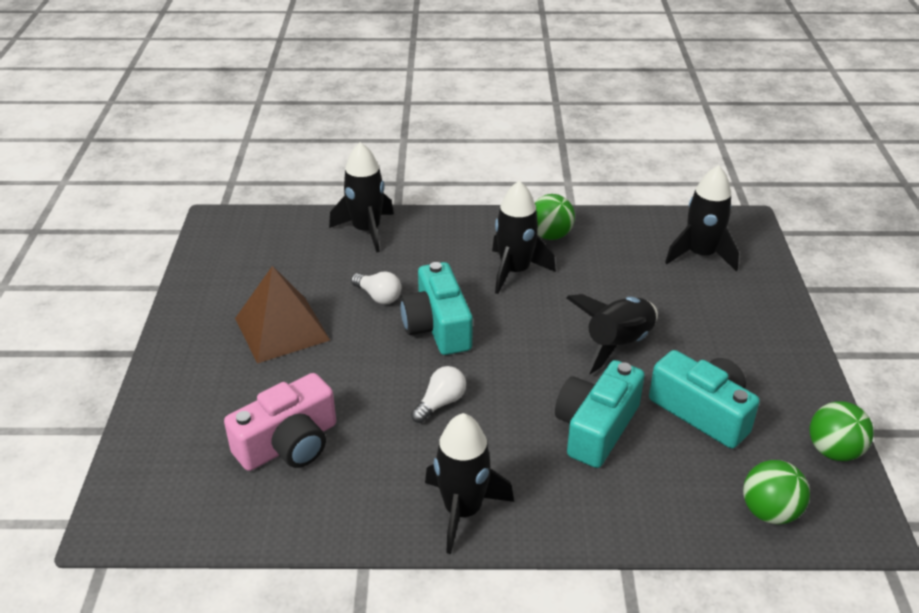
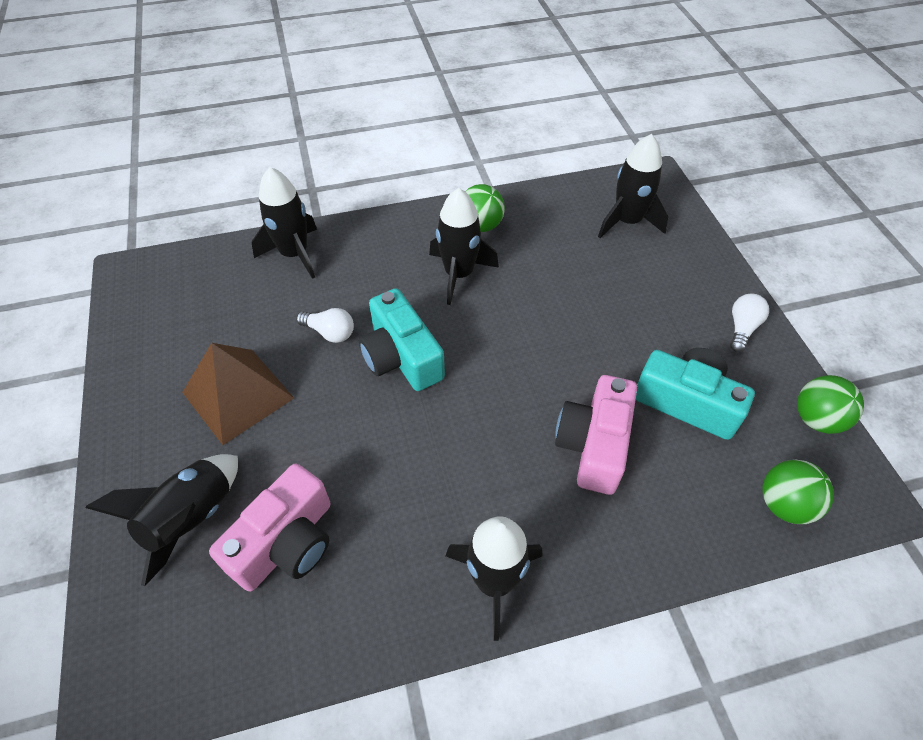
camera: 15 degrees left, 15 degrees up
white light bulb [411,366,466,423] -> white light bulb moved to [730,293,769,352]
turquoise camera [555,360,645,468] -> pink camera [555,375,637,495]
black rocket [566,294,658,375] -> black rocket moved to [86,454,238,587]

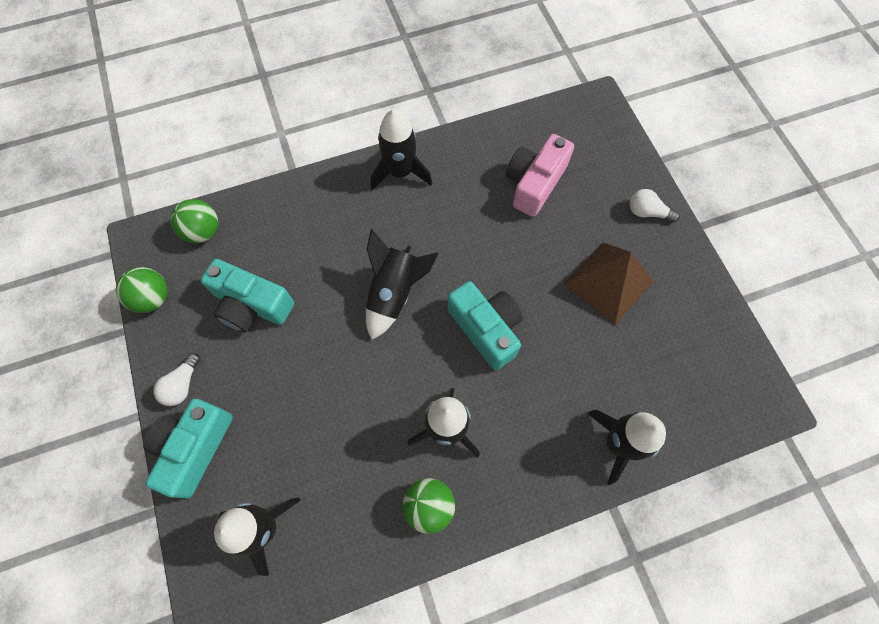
camera: 175 degrees right, 15 degrees up
black rocket [86,454,238,587] -> black rocket moved to [366,229,439,340]
white light bulb [296,308,354,343] -> white light bulb moved to [630,189,680,223]
pink camera [555,375,637,495] -> none
none -> turquoise camera [143,399,233,499]

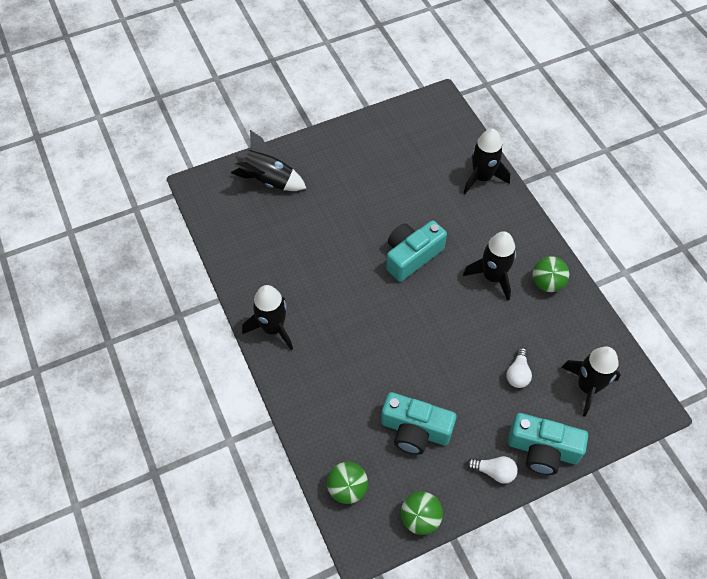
camera: 95 degrees left, 10 degrees down
turquoise camera [200,259,294,333] -> turquoise camera turned 90 degrees clockwise [381,392,457,455]
black rocket [366,229,439,340] -> black rocket moved to [231,130,306,191]
pink camera [506,134,574,217] -> none
brown pyramid [564,243,654,325] -> none
white light bulb [630,189,680,223] -> white light bulb moved to [506,348,532,388]

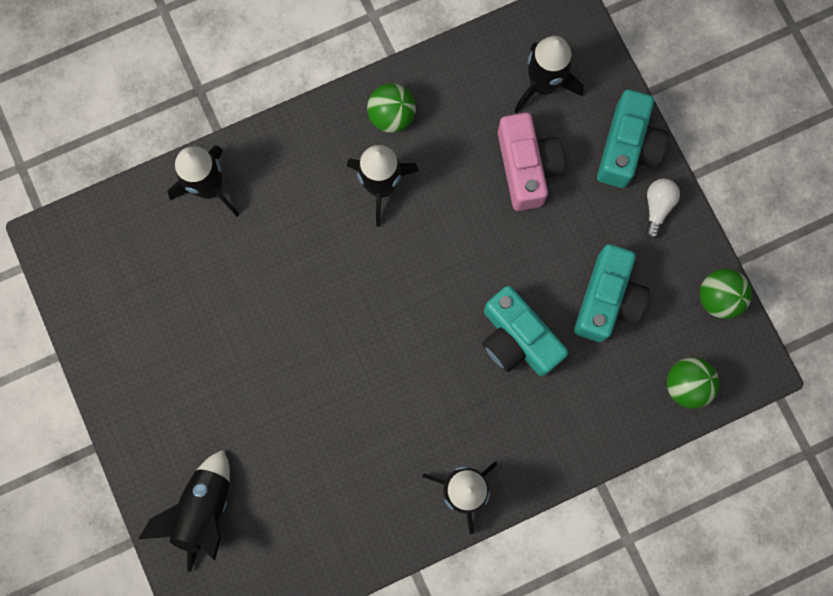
camera: 90 degrees left, 20 degrees up
turquoise camera [386,220,447,282] -> turquoise camera moved to [482,286,568,376]
white light bulb [506,348,532,388] -> pink camera [498,112,565,211]

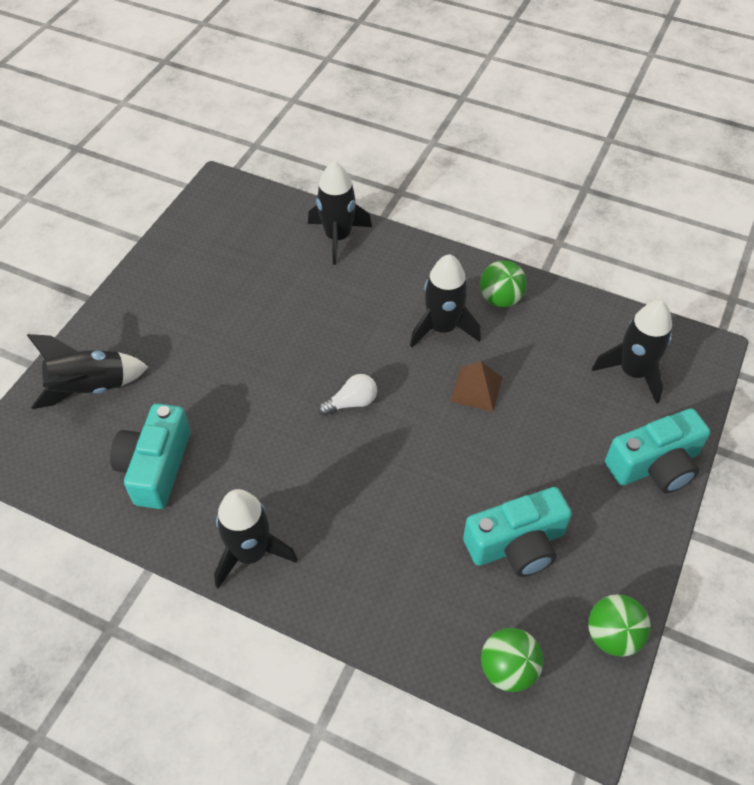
camera: 50 degrees right, 25 degrees down
turquoise camera [482,286,568,376] -> turquoise camera moved to [110,403,190,509]
pink camera [498,112,565,211] -> none
white light bulb [646,178,680,239] -> white light bulb moved to [318,374,377,416]
none -> brown pyramid [450,361,503,412]

